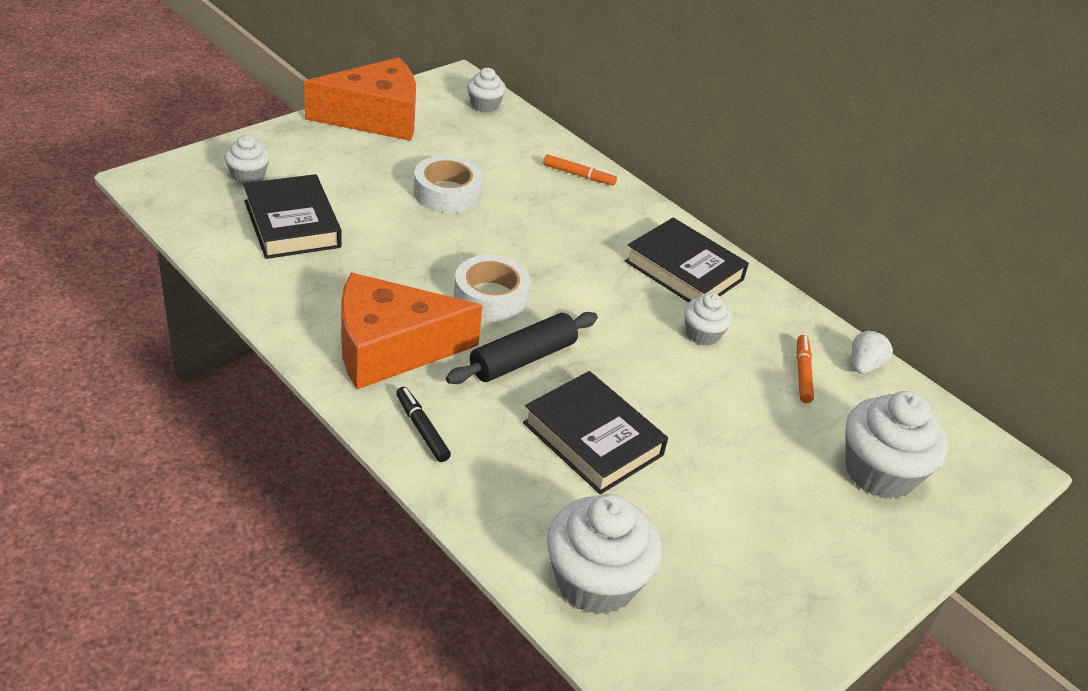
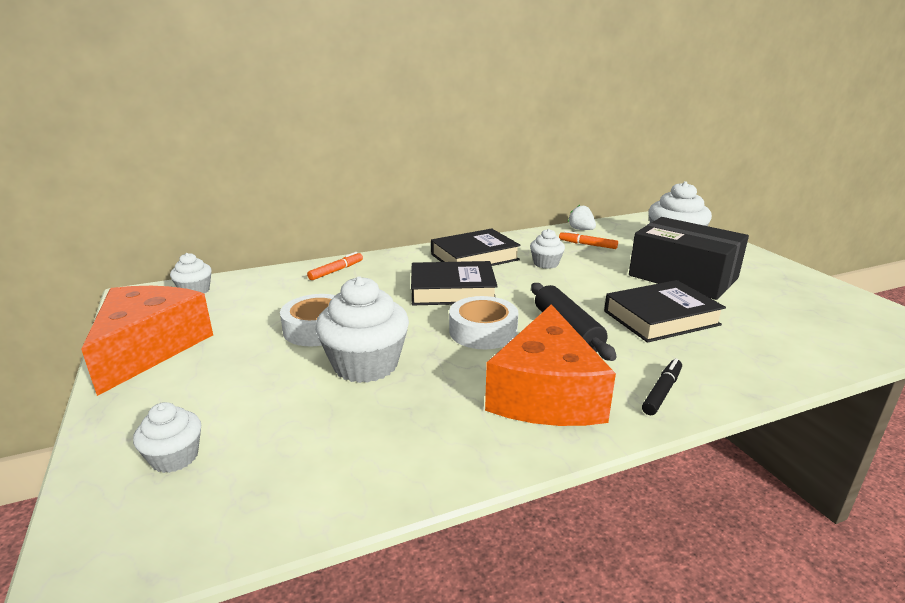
camera: 65 degrees left, 15 degrees down
black book [243,174,342,259] -> black book moved to [411,261,498,305]
black marker [396,387,451,462] -> black marker turned 135 degrees clockwise [642,358,682,415]
white cupcake [547,494,662,615] -> white cupcake moved to [315,277,409,383]
none -> black box [629,217,749,300]

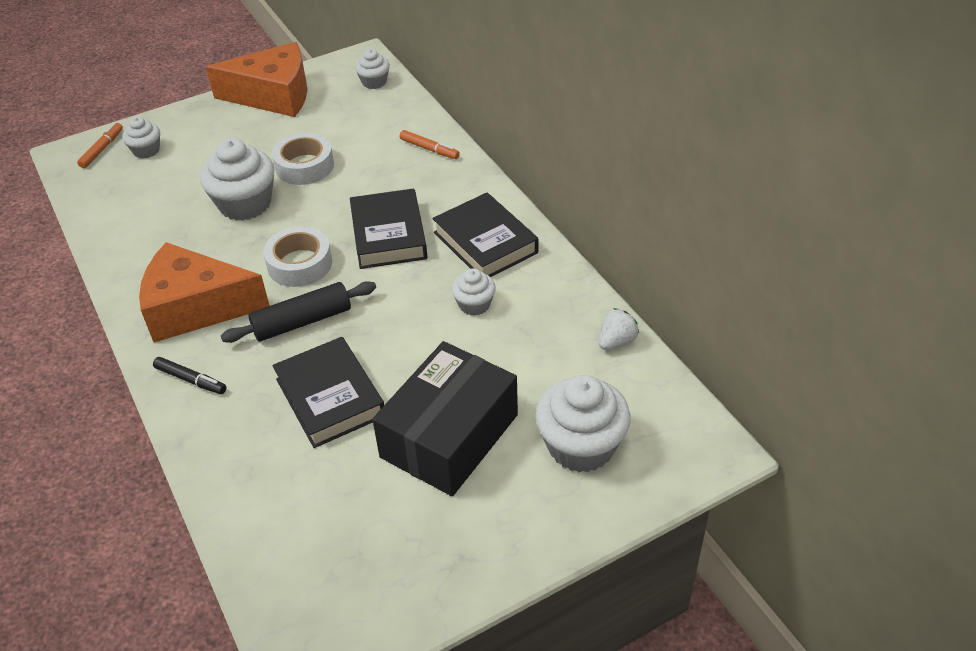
camera: 85 degrees right, 20 degrees up
orange marker [559,231,618,249] -> orange marker moved to [77,123,123,168]

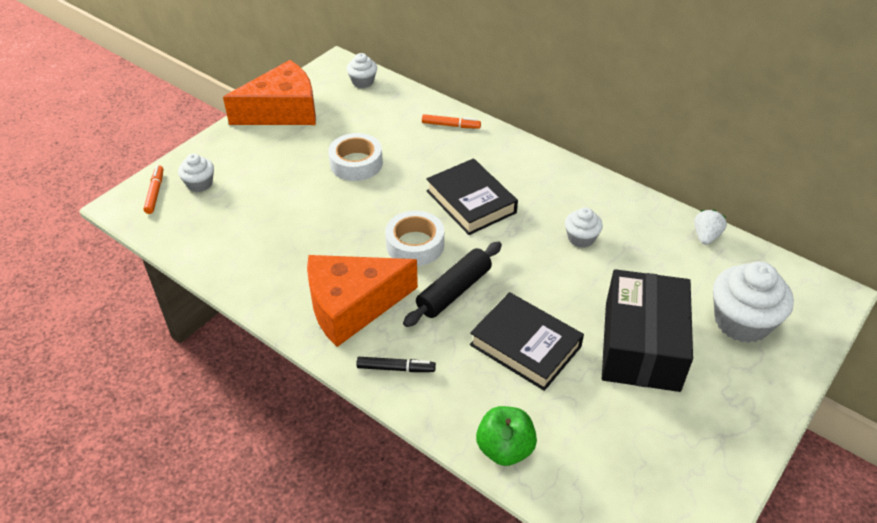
camera: 25 degrees left, 0 degrees up
white cupcake [200,138,275,221] -> none
black book [433,193,539,277] -> none
none -> green apple [476,406,537,466]

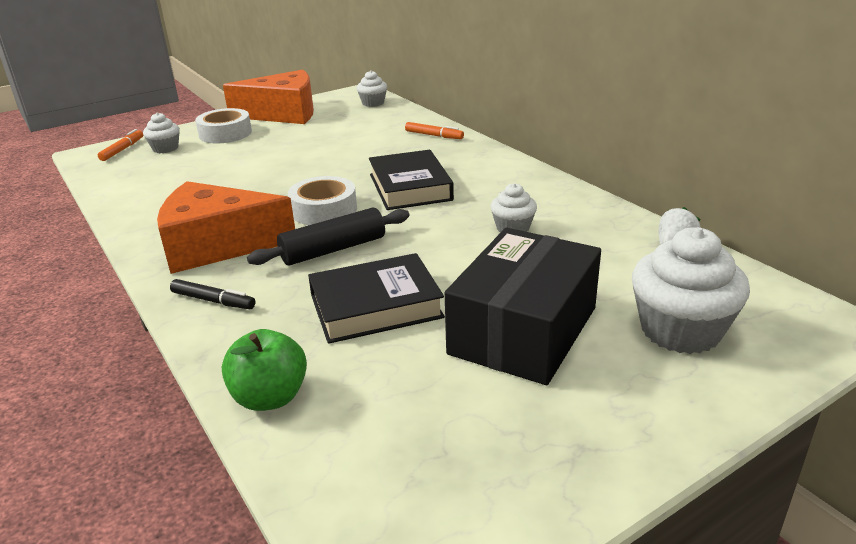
camera: 20 degrees right, 15 degrees down
white tape [328,133,383,181] -> white tape moved to [195,108,252,143]
black book [470,292,584,391] -> black book turned 75 degrees counterclockwise [308,253,445,344]

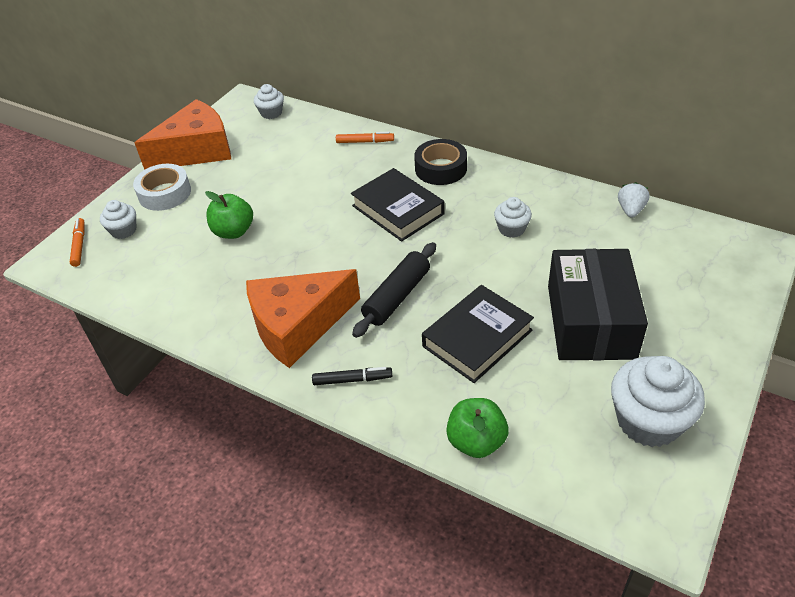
camera: 25 degrees left, 15 degrees up
white tape [288,176,357,225] -> none
white cupcake [632,227,750,354] -> white cupcake moved to [611,356,705,447]
none -> green apple [205,191,253,239]
none -> black tape [414,139,467,185]

